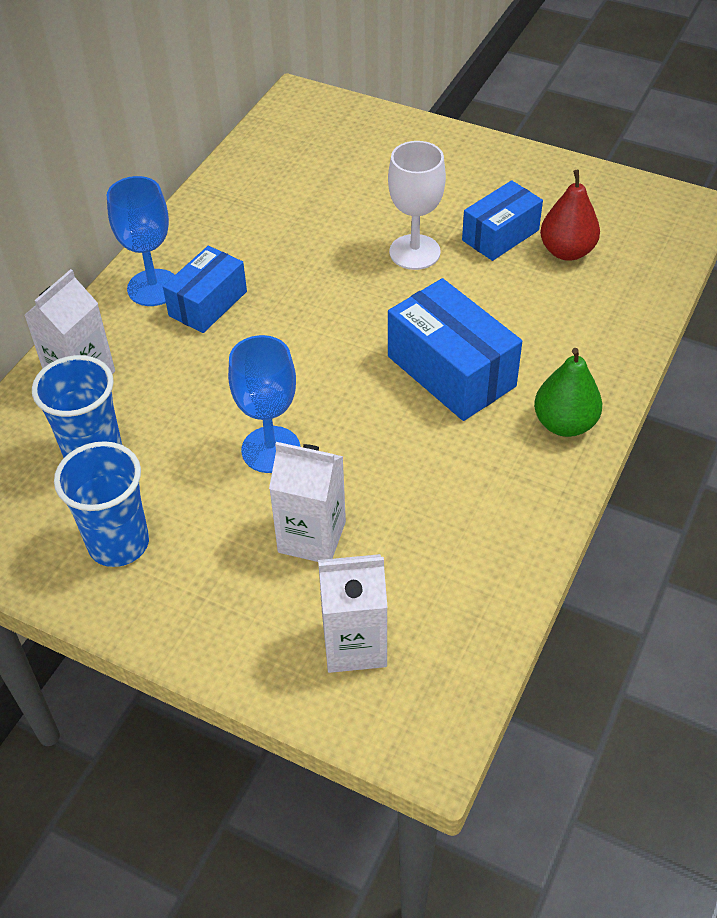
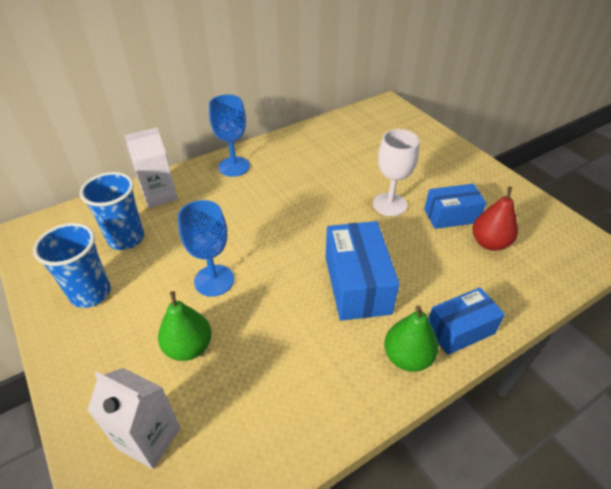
camera: 30 degrees right, 5 degrees down
blue box [163,246,247,333] -> blue box moved to [428,287,505,355]
white carton [269,442,346,562] -> green pear [158,291,212,361]

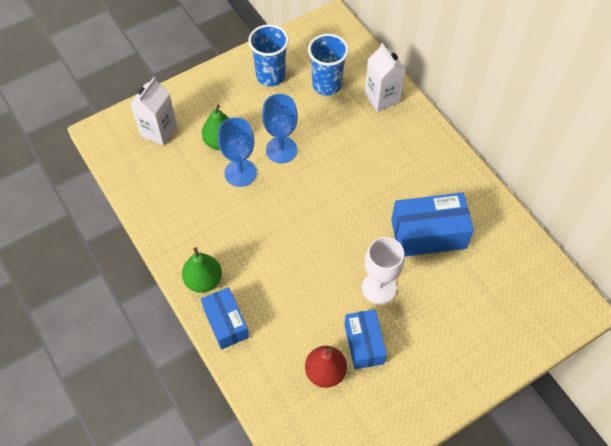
camera: 90 degrees right, 15 degrees up
blue goblet [209,94,250,177] -> blue goblet moved to [218,117,257,187]
blue box [326,221,400,321] -> blue box moved to [391,193,474,257]

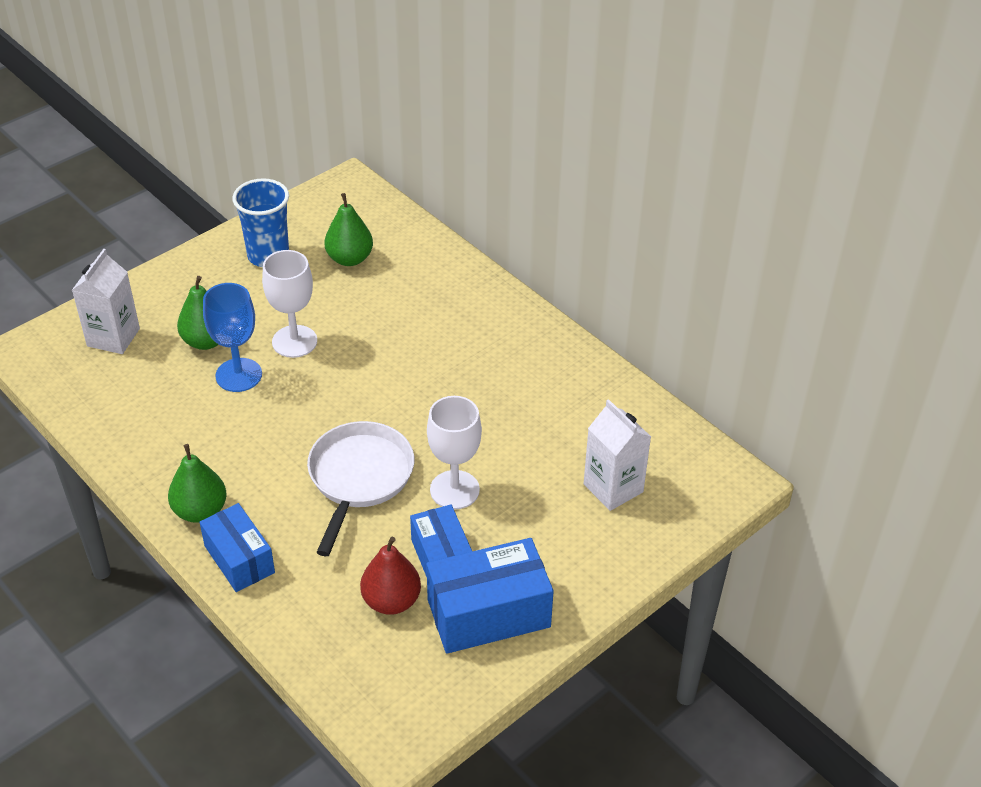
camera: 10 degrees left, 15 degrees down
blue goblet [262,94,298,163] -> white goblet [262,250,317,358]
blue cup [308,34,349,96] -> green pear [324,193,373,266]
white carton [365,43,406,112] -> white carton moved to [584,399,651,511]
blue box [391,193,474,257] -> blue box moved to [426,538,554,654]
none -> white pan [307,421,414,556]

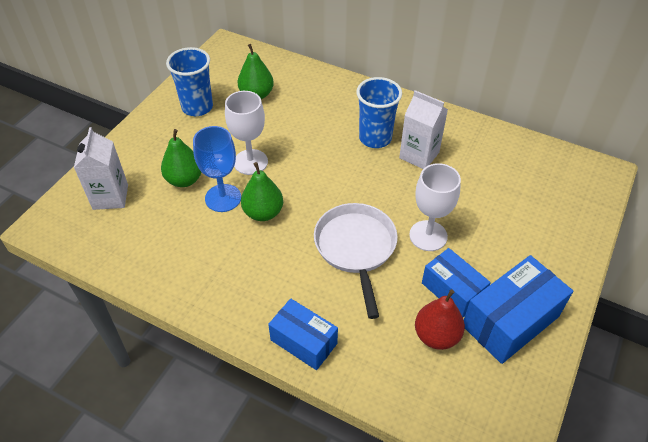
camera: 20 degrees left, 5 degrees up
green pear [168,444,227,523] -> green pear moved to [241,162,283,221]
white carton [584,399,651,511] -> white carton moved to [399,90,448,169]
none -> blue cup [356,77,402,148]

